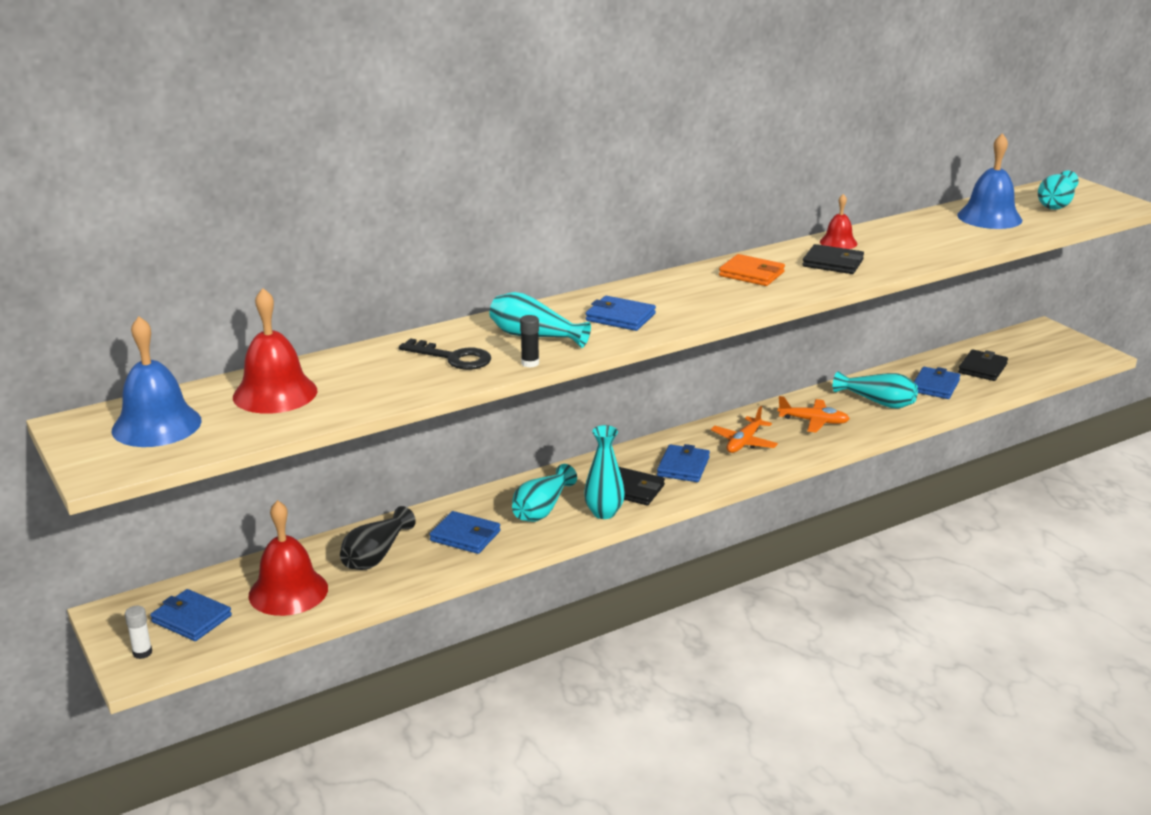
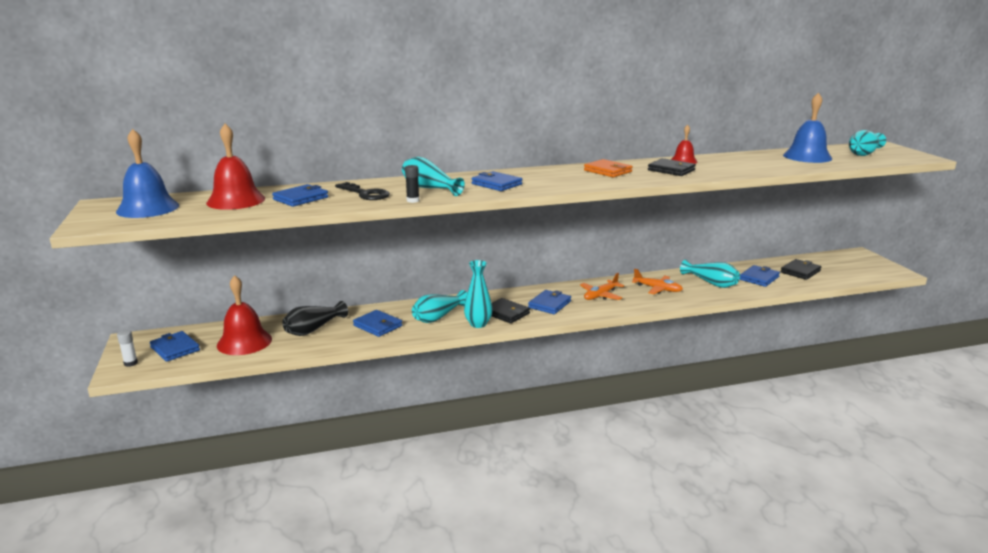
camera: 15 degrees right, 5 degrees down
none -> blue wallet [272,184,328,207]

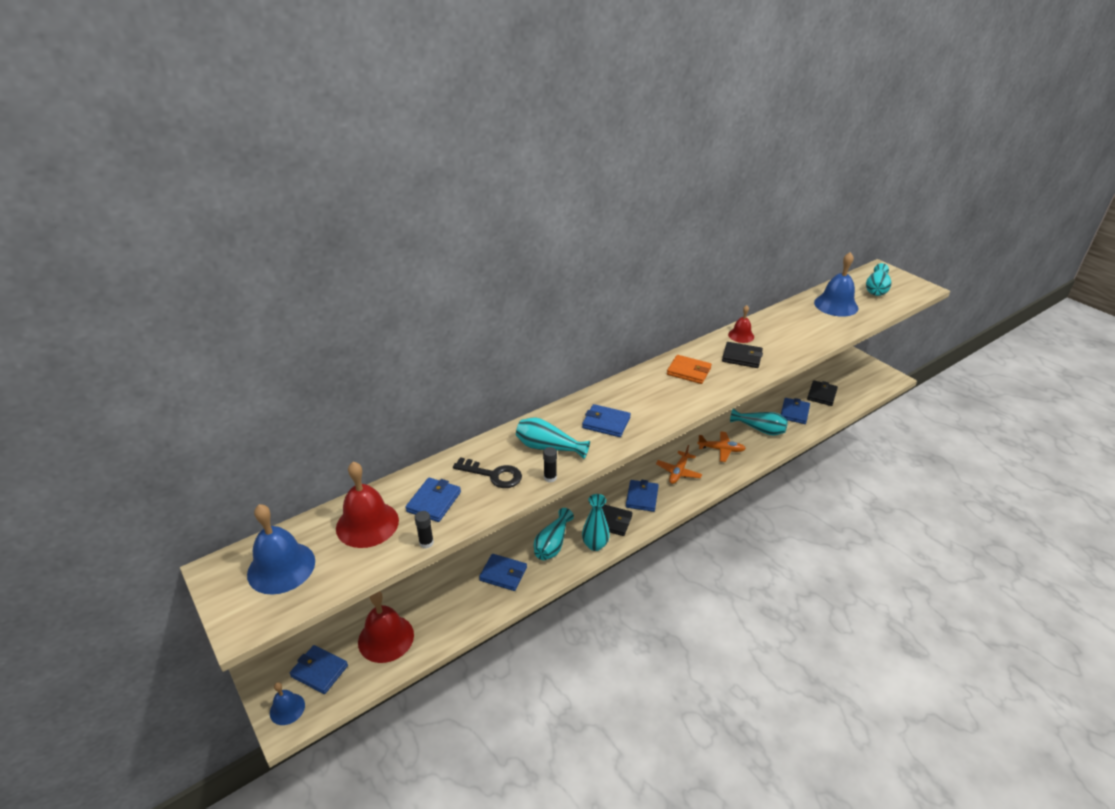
camera: 20 degrees left, 15 degrees up
white glue stick [117,330,138,367] -> blue bell [270,682,305,725]
black vase [282,301,348,336] -> none
none -> black glue stick [415,511,434,549]

